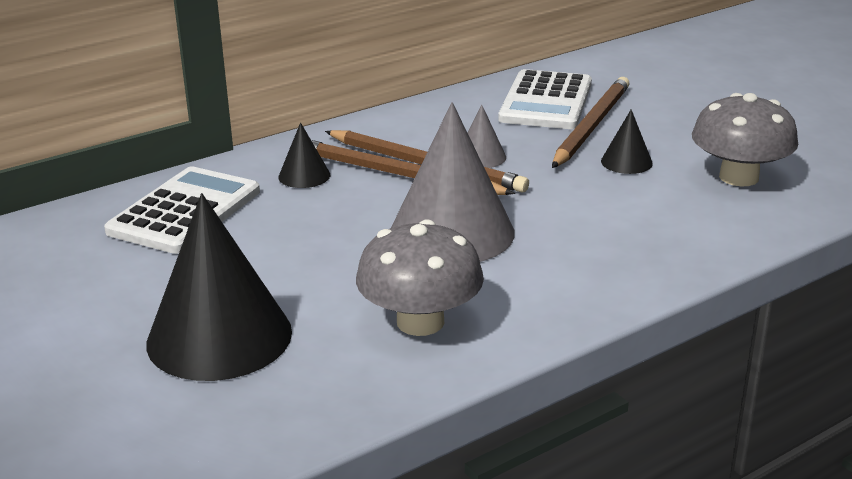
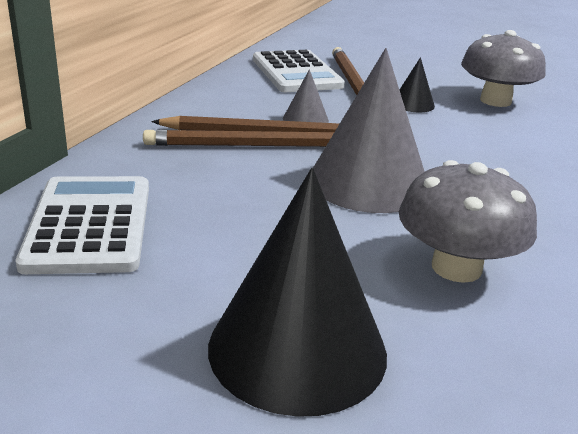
camera: 35 degrees left, 0 degrees up
black cone [278,122,330,188] -> none

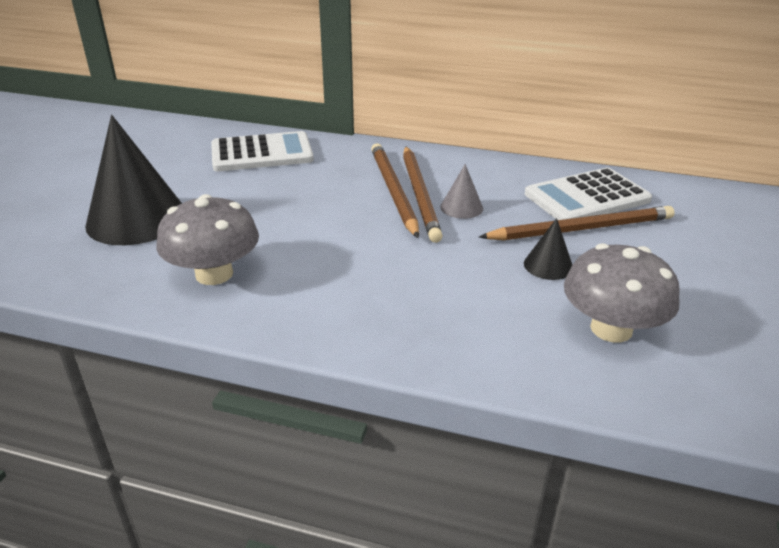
camera: 85 degrees right, 5 degrees up
grey cone [313,48,425,213] -> none

